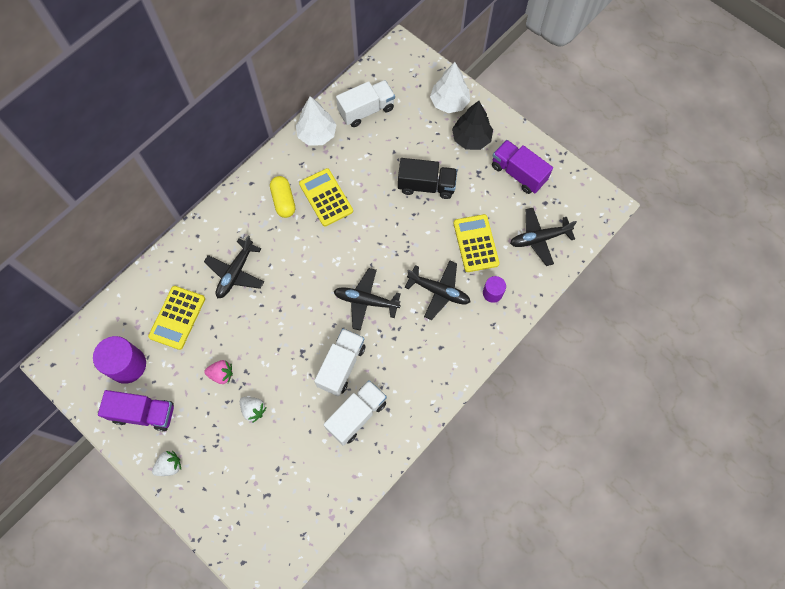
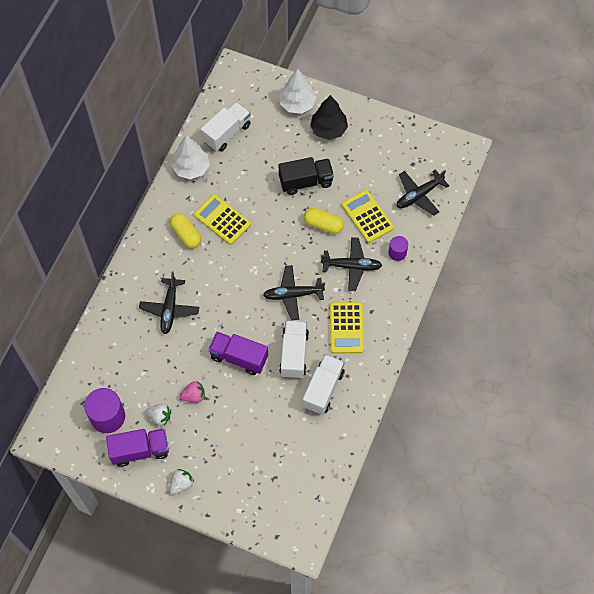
camera: 20 degrees left, 5 degrees down
yellow calculator [148,286,205,350] -> yellow calculator moved to [330,302,364,353]
white strawberry [240,397,267,423] -> white strawberry moved to [146,404,171,426]
purple truck [492,140,553,194] -> purple truck moved to [208,332,268,375]
none -> yellow capsule [304,208,344,234]

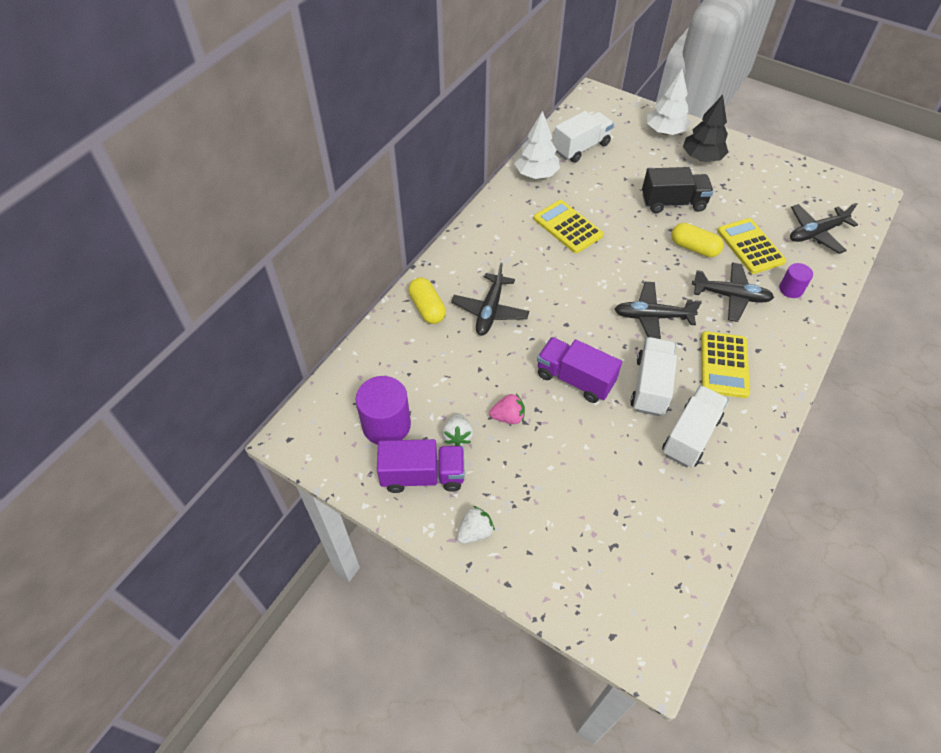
camera: 10 degrees right, 10 degrees down
white strawberry [146,404,171,426] -> white strawberry turned 60 degrees clockwise [442,413,473,446]
yellow capsule [170,213,201,248] -> yellow capsule moved to [408,278,446,324]

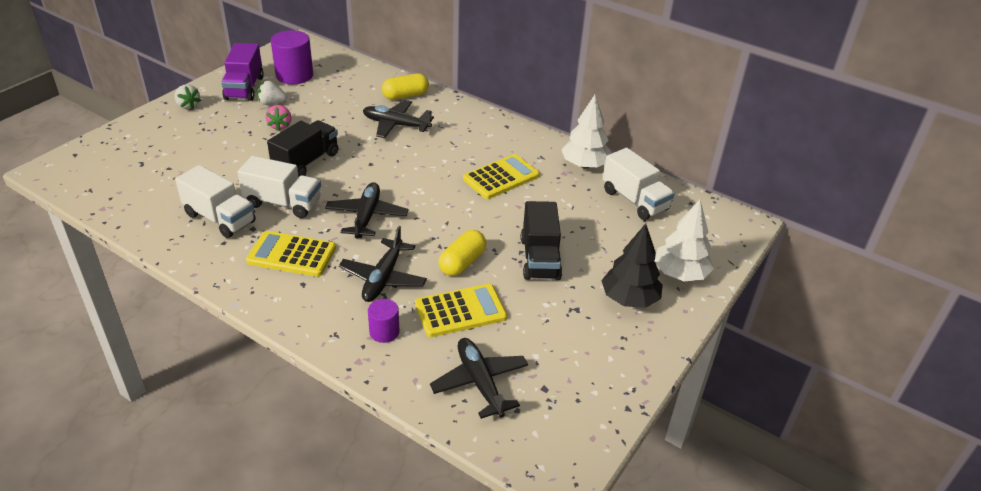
camera: 90 degrees right, 15 degrees down
purple truck [537,337,622,403] -> black truck [267,120,338,176]

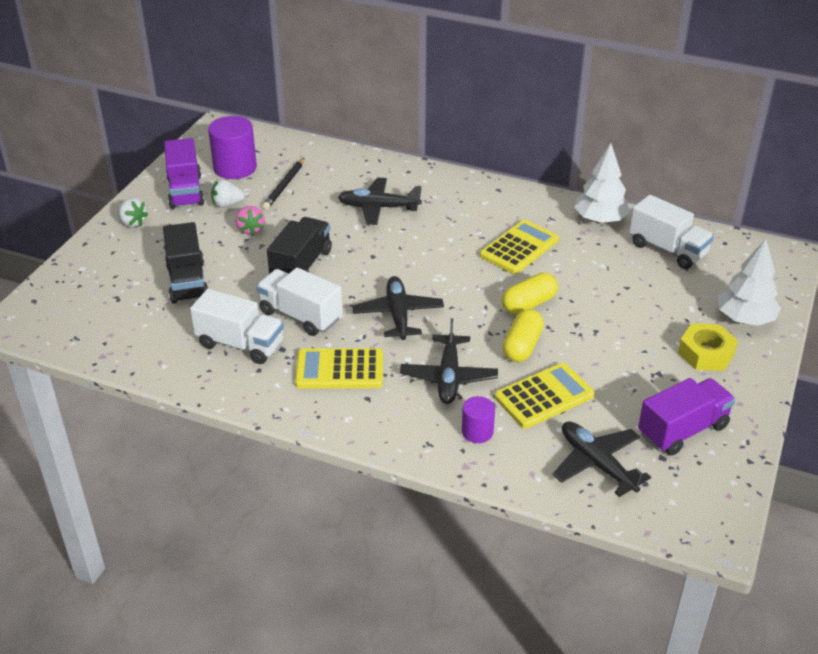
camera: 10 degrees left, 0 degrees up
white truck [237,156,321,218] -> white truck turned 150 degrees counterclockwise [256,268,342,336]
yellow capsule [382,74,429,100] -> yellow capsule moved to [502,273,558,315]
black truck [521,201,562,280] -> black truck moved to [163,222,208,304]
black tree [601,223,663,308] -> yellow nut [678,323,738,371]
none -> black pencil [262,158,304,210]
none -> purple truck [638,378,735,456]

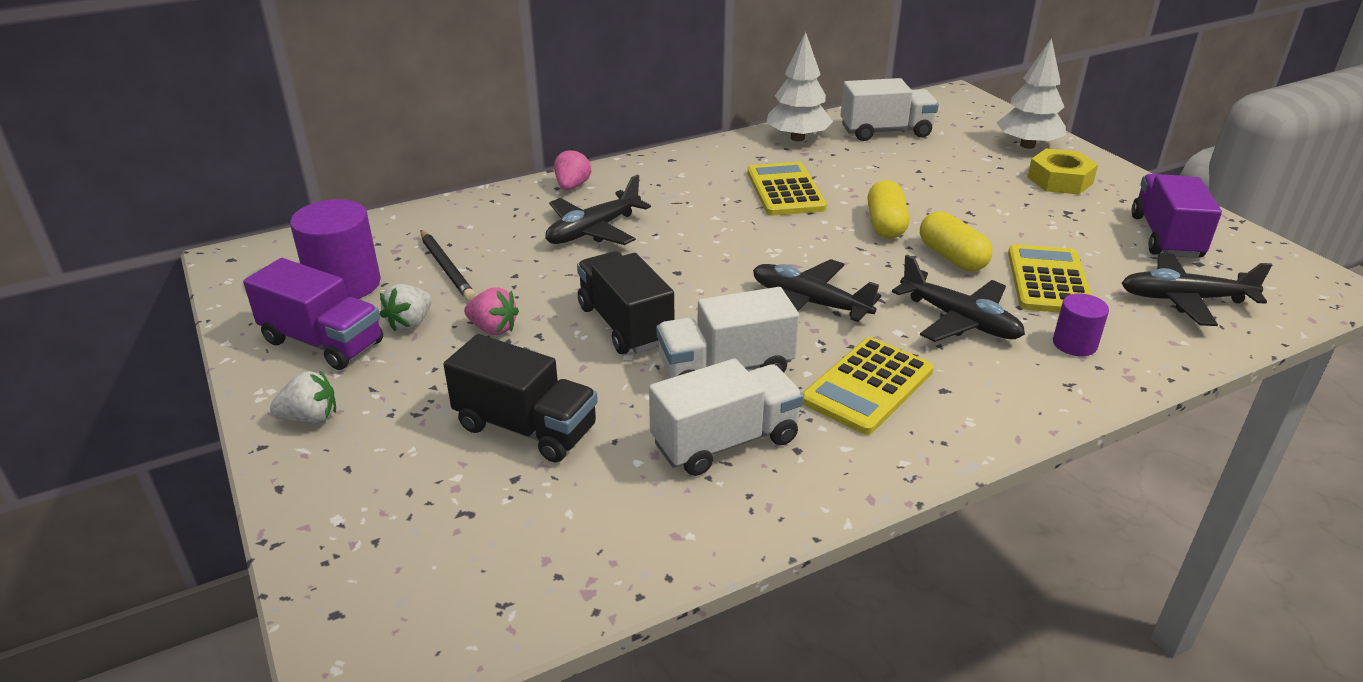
camera: 50 degrees left, 5 degrees down
none -> pink strawberry [554,148,591,190]

